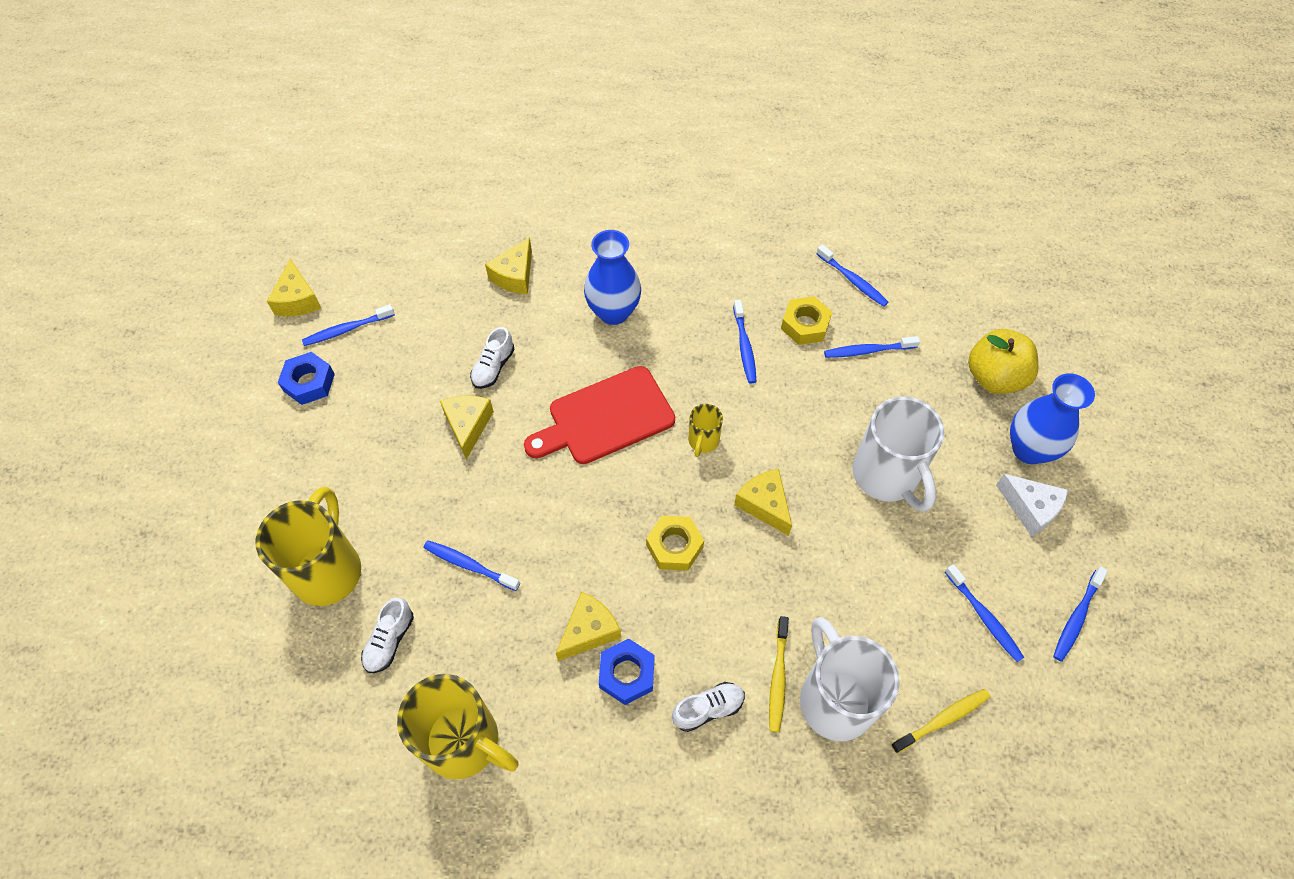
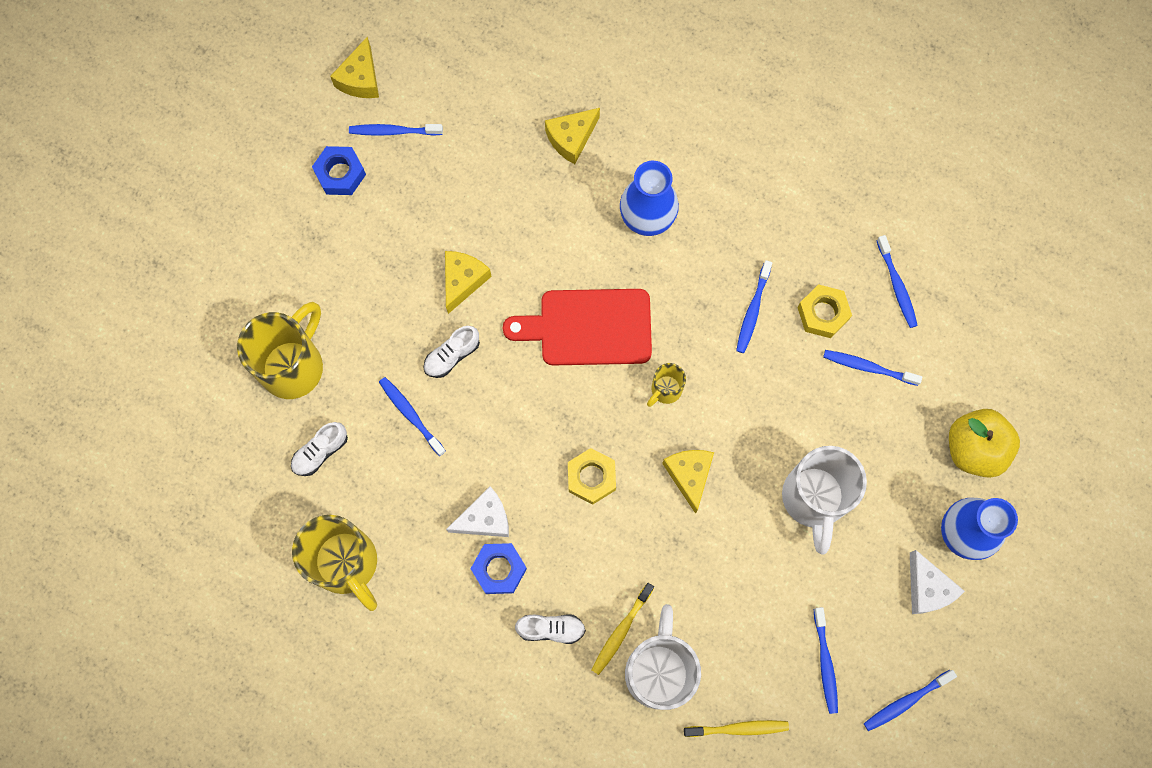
camera: 25 degrees right, 15 degrees up
white shoe [470,327,515,389] -> white shoe moved to [423,326,480,378]
yellow cheese [556,592,621,661] -> white cheese [446,486,509,537]

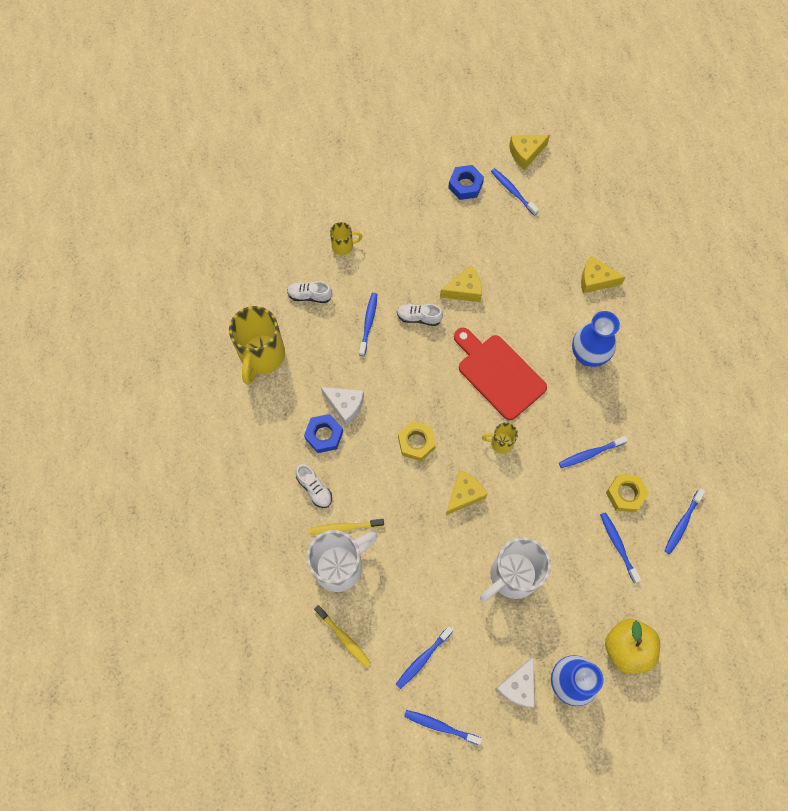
camera: 50 degrees right, 5 degrees down
yellow mug [237,302,323,399] -> yellow mug [330,222,362,255], size x0.48

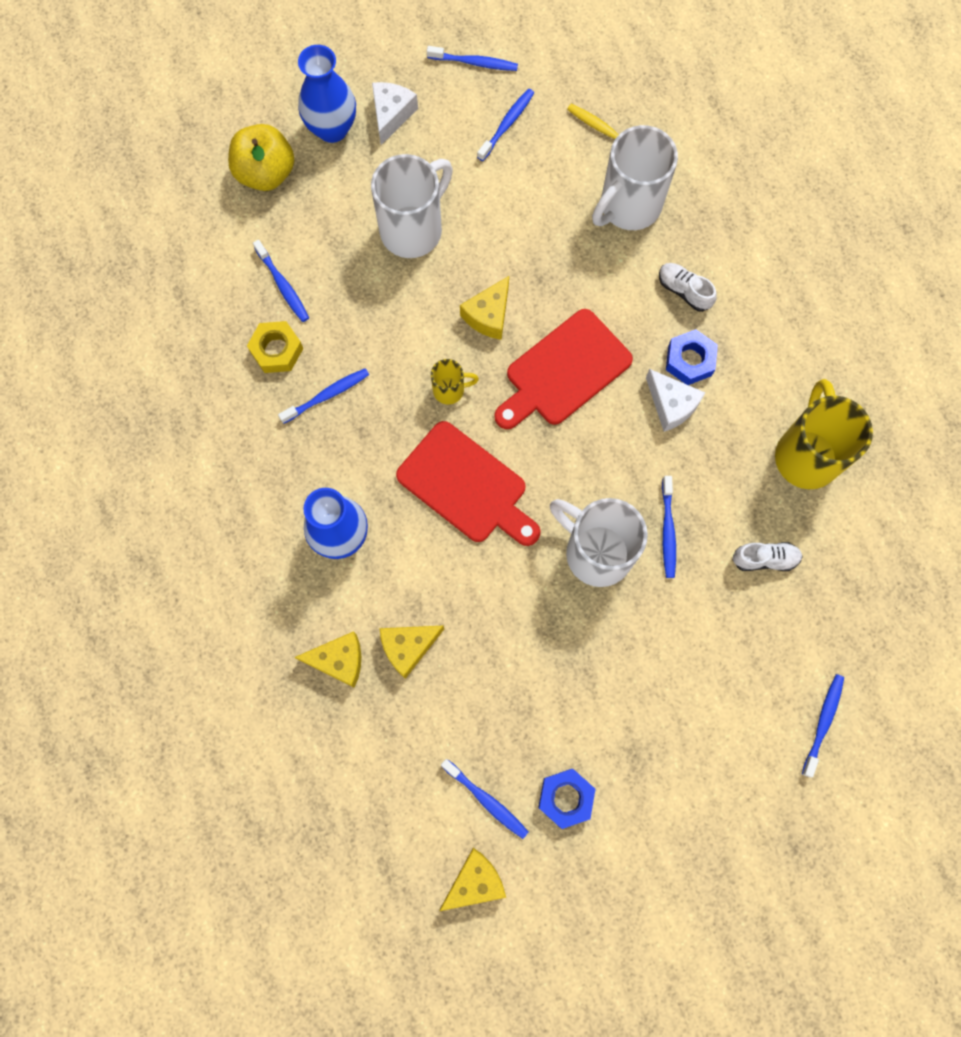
camera: 170 degrees right, 5 degrees up
yellow toothbrush [310,519,384,534] -> none
white cheese [321,387,364,426] -> white cheese turned 150 degrees counterclockwise [646,369,705,432]
yellow mug [330,222,362,255] -> none
white shoe [397,304,443,326] -> white mug [550,498,648,587]
yellow nut [398,421,436,461] -> red cutting board [494,309,633,429]
yellow cheese [440,265,482,302] -> yellow cheese moved to [380,625,444,679]
blue toothbrush [665,488,705,554] -> blue toothbrush moved to [802,674,844,778]

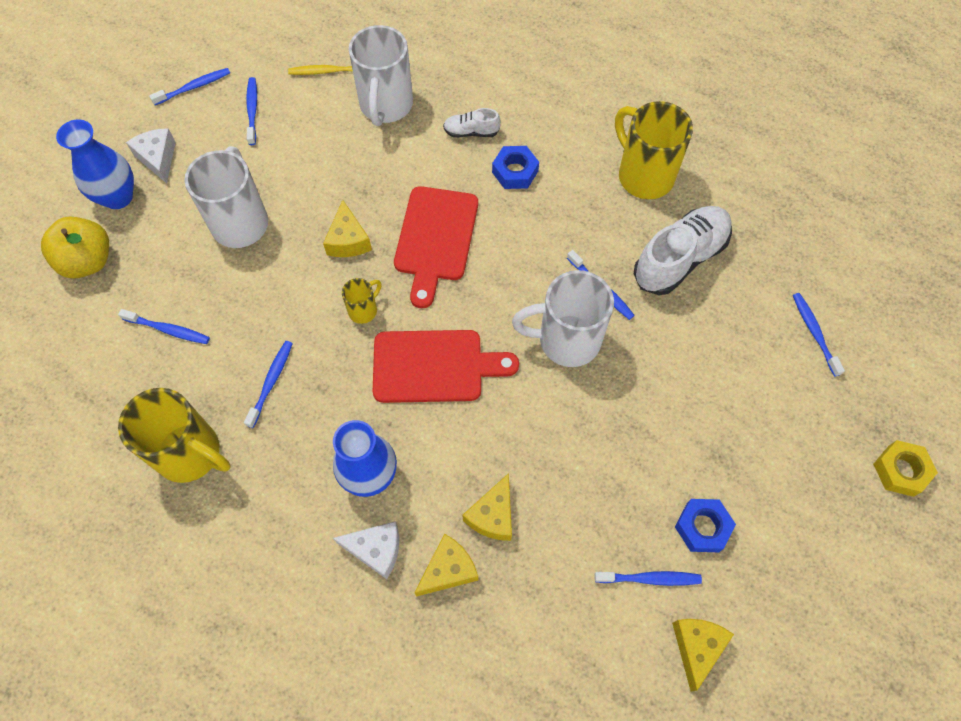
camera: 40 degrees left, 10 degrees down
yellow nut [247,321,303,373] -> yellow nut moved to [873,440,938,497]
white cheese [646,369,705,432] -> white cheese moved to [333,522,399,579]
white shoe [732,542,803,571] -> white shoe [634,206,732,295], size x2.03
none -> yellow mug [118,388,231,483]

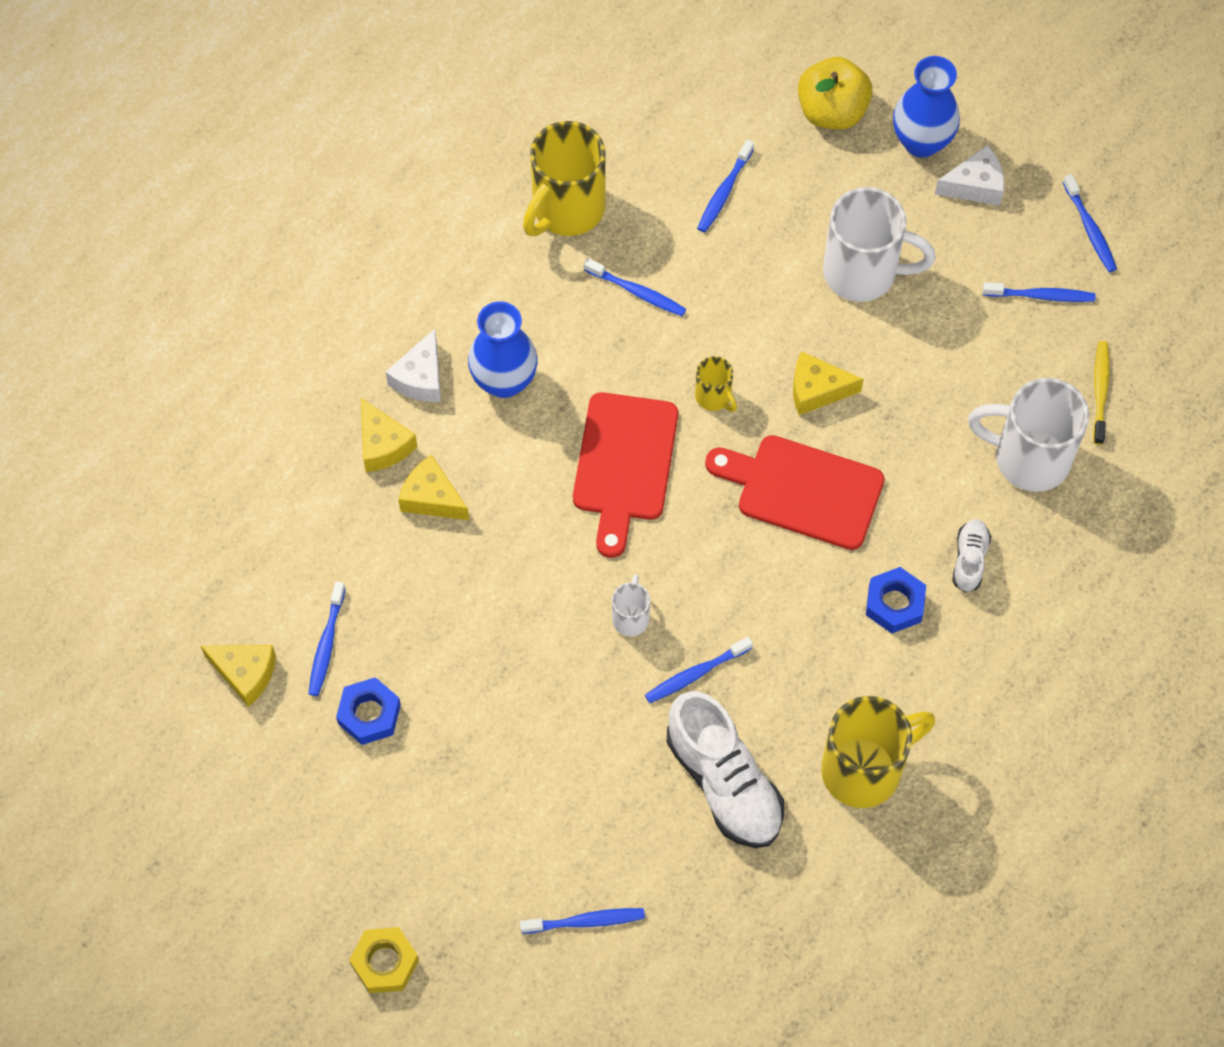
camera: 100 degrees right, 0 degrees up
white mug [512,270,614,367] -> white mug [612,574,650,636], size x0.48

